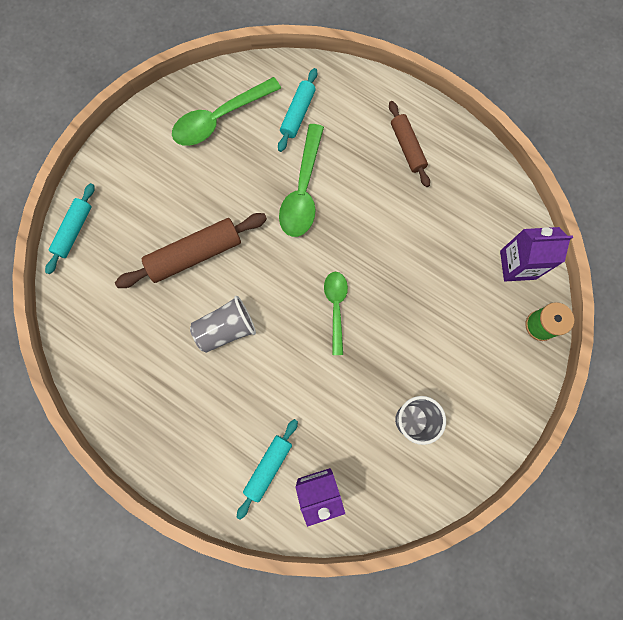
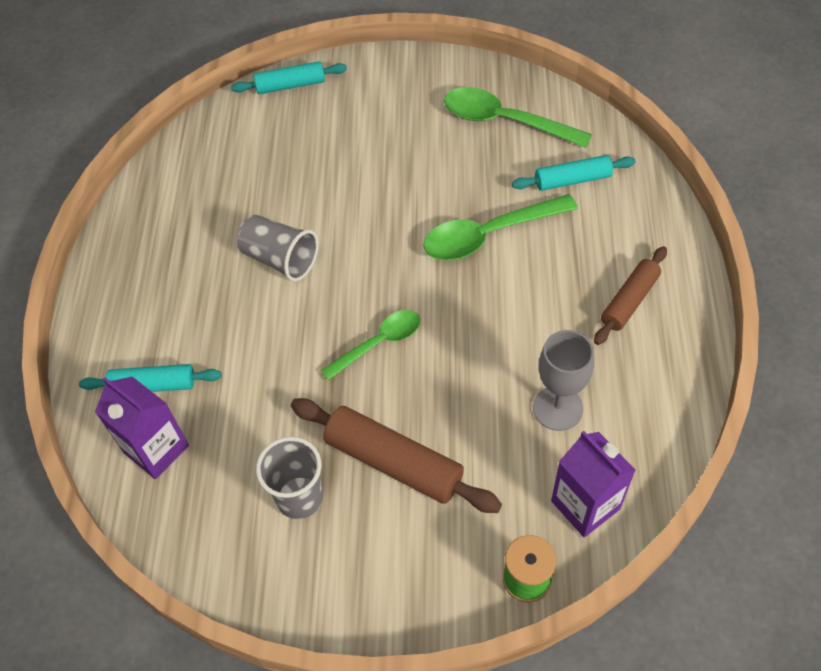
camera: 60 degrees right, 20 degrees down
brown rolling pin [115,213,267,288] -> brown rolling pin moved to [291,398,502,513]
none -> grey goblet [533,330,594,431]

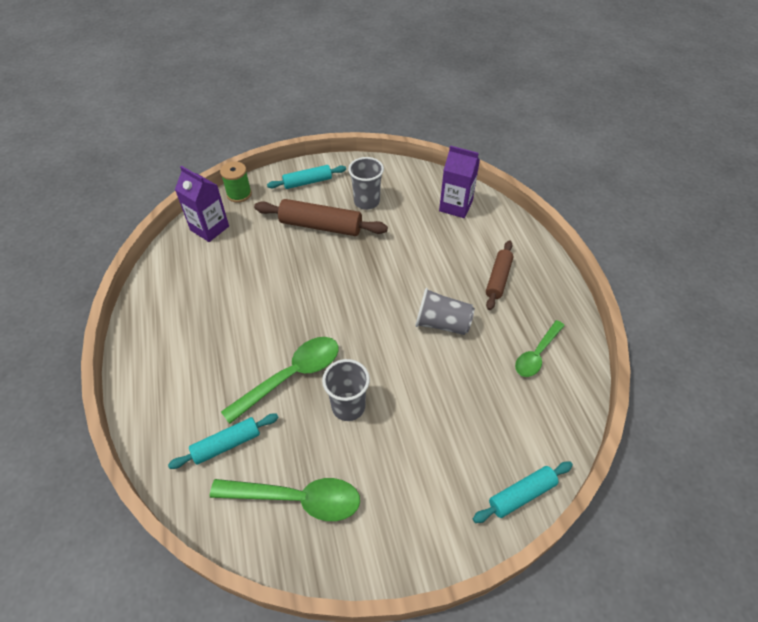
camera: 160 degrees right, 5 degrees down
turquoise rolling pin [79,364,221,392] -> turquoise rolling pin moved to [267,165,346,189]
green spoon [321,310,420,381] -> green spoon moved to [515,320,565,377]
grey goblet [533,330,594,431] -> none
brown rolling pin [594,246,667,345] -> brown rolling pin moved to [486,240,514,310]
none -> grey cup [322,359,370,421]

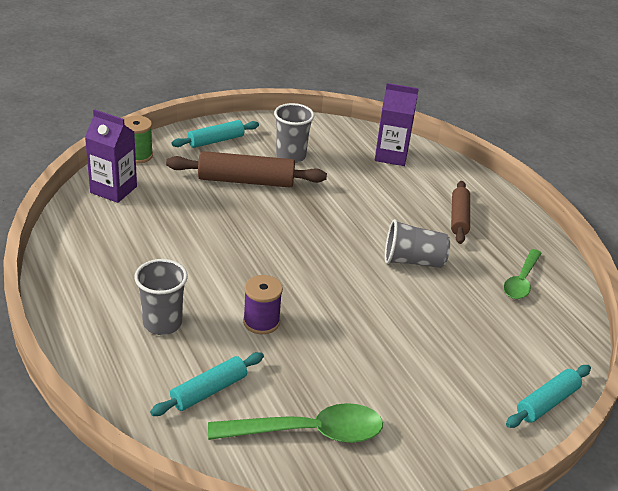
camera: 15 degrees left, 15 degrees down
green spoon [221,337,339,424] -> purple spool [243,275,283,334]
grey cup [322,359,370,421] -> grey cup moved to [134,259,188,335]

